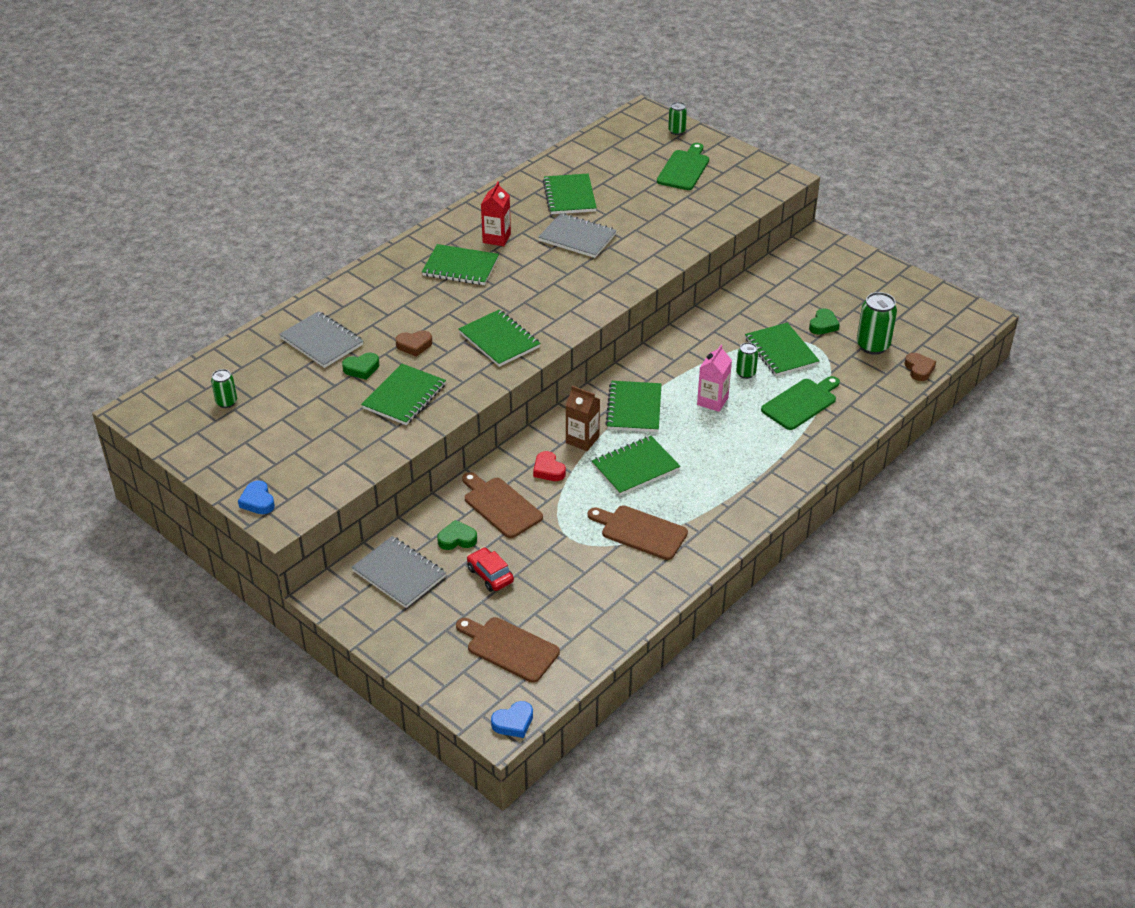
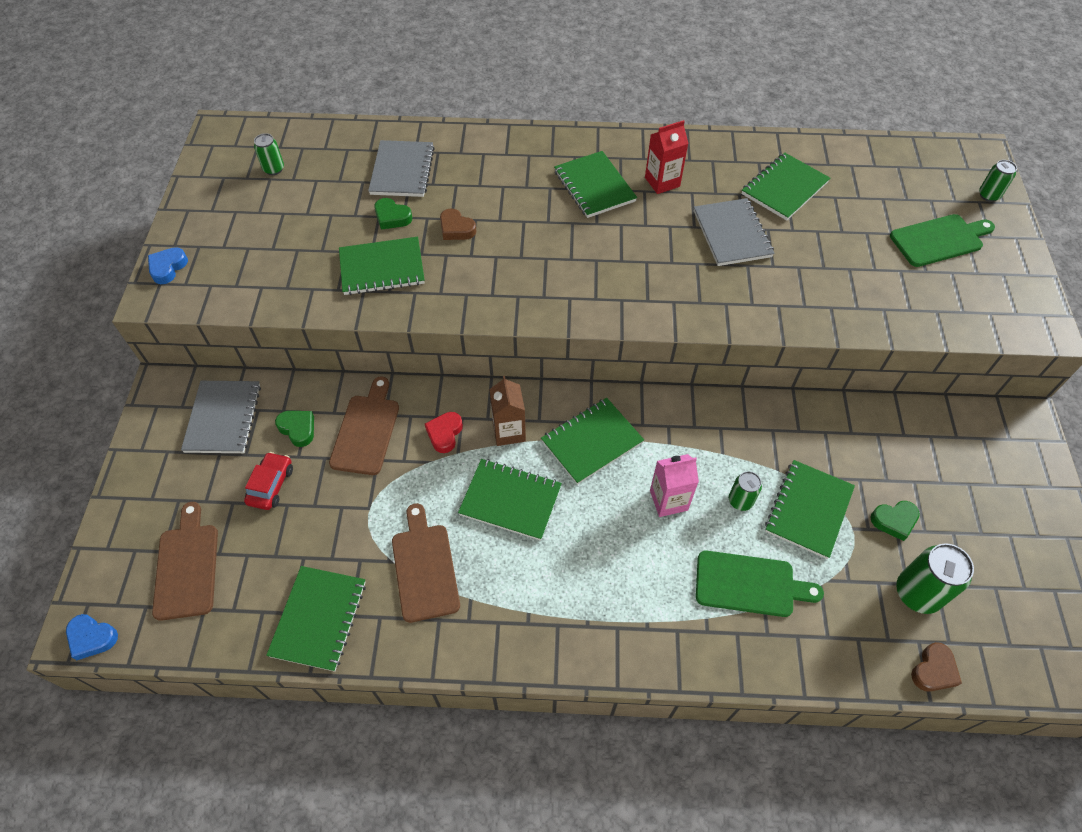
camera: 50 degrees right, 15 degrees up
green notebook [458,309,541,367] -> green notebook moved to [266,566,366,672]

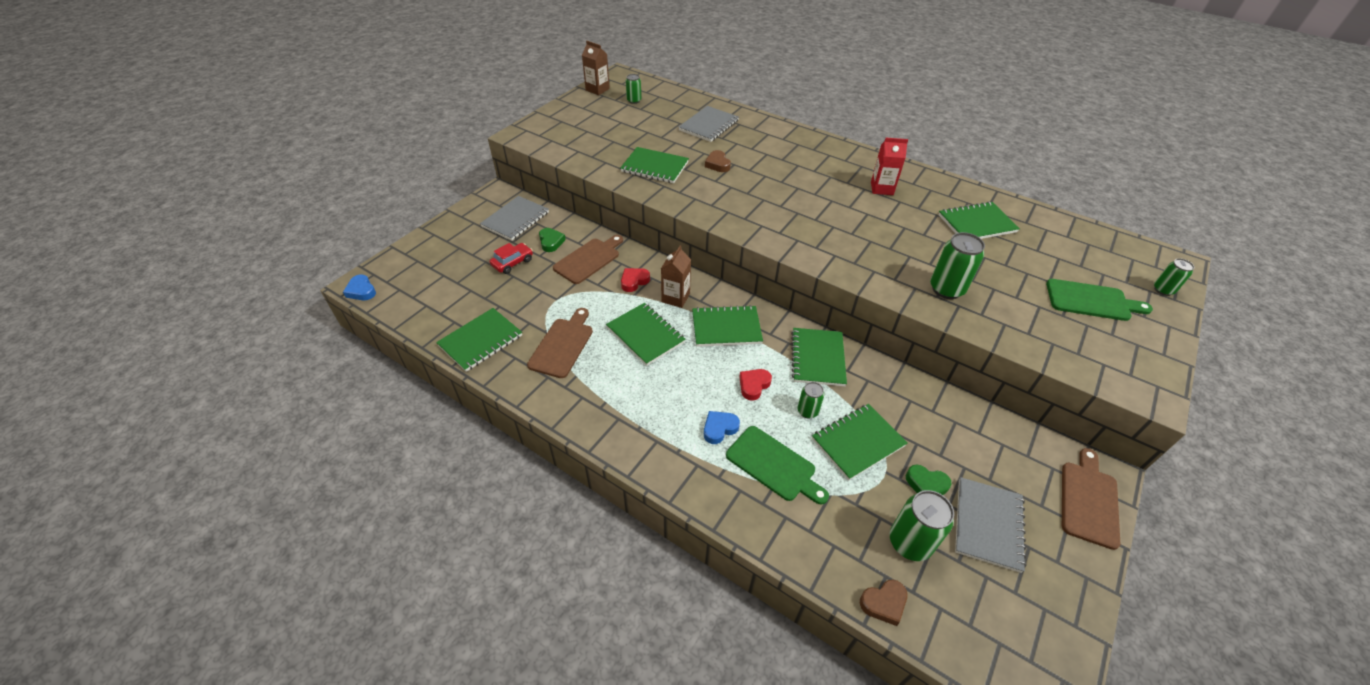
camera: 30 degrees right, 10 degrees down
blue heart [148,247,188,284] -> blue heart moved to [704,411,740,444]
brown cutting board [152,502,218,621] -> brown cutting board moved to [1062,448,1120,550]
green heart [374,198,412,230] -> none
green notebook [554,151,637,218] -> green notebook moved to [791,328,847,386]
pink carton [650,454,699,517] -> red heart [739,369,772,401]
grey notebook [694,198,774,266] -> grey notebook moved to [955,477,1027,573]
none -> brown carton [582,41,610,95]
none -> green can [930,232,985,299]

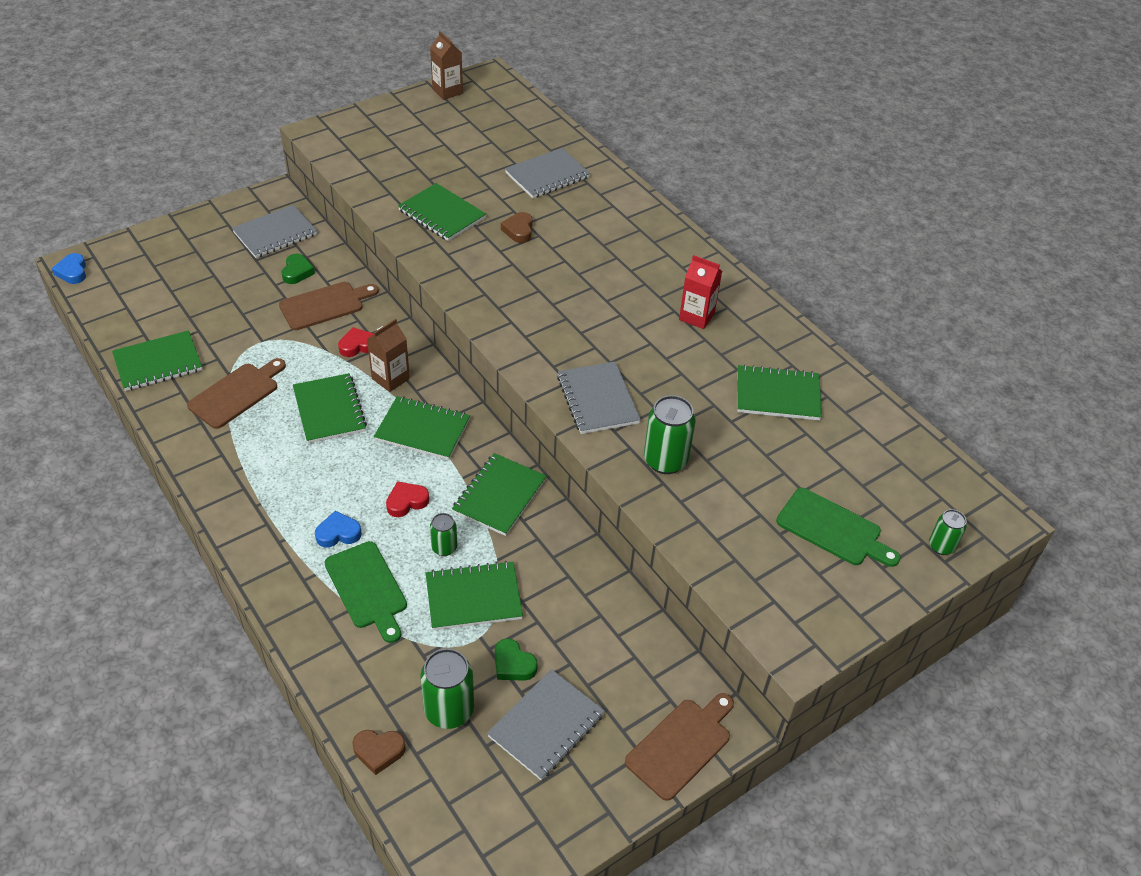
camera: 20 degrees right, 0 degrees up
red car [490,243,533,274] -> none
green can [626,74,641,104] -> none
none -> grey notebook [557,362,641,434]

